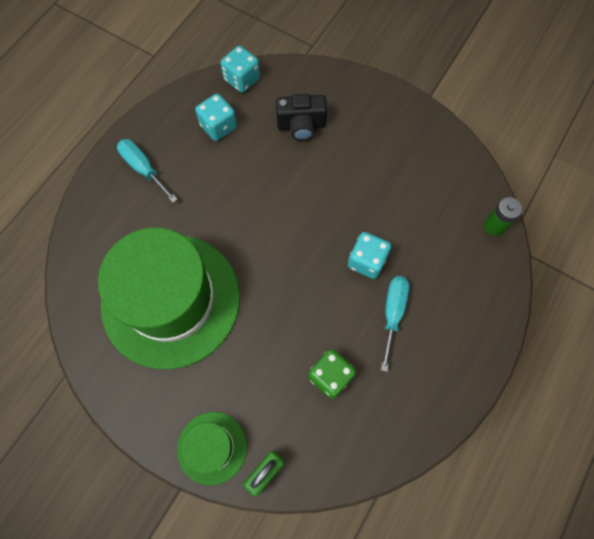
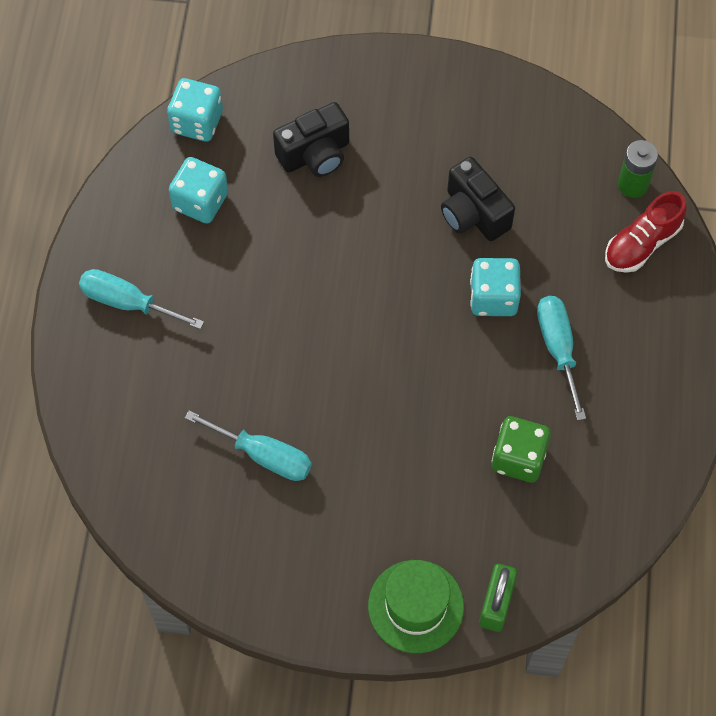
camera: 25 degrees left, 5 degrees down
green hat [98,228,240,369] -> turquoise screwdriver [185,410,312,481]
none -> black camera [441,157,515,241]
none -> red shoe [605,191,687,273]

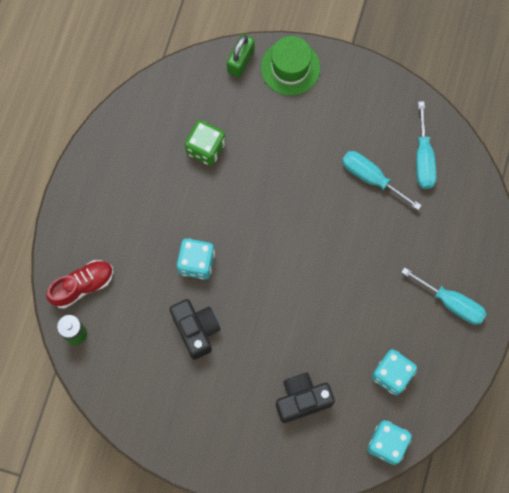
camera: 170 degrees left, 10 degrees up
turquoise screwdriver [537,296,586,421] -> turquoise screwdriver moved to [416,101,437,189]

